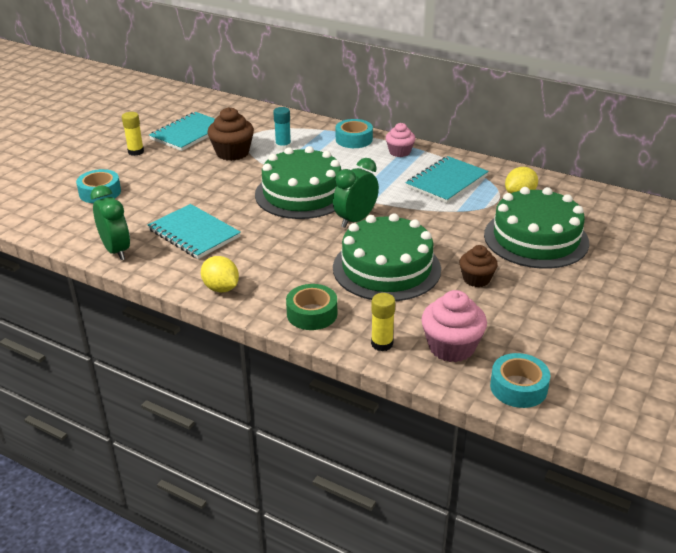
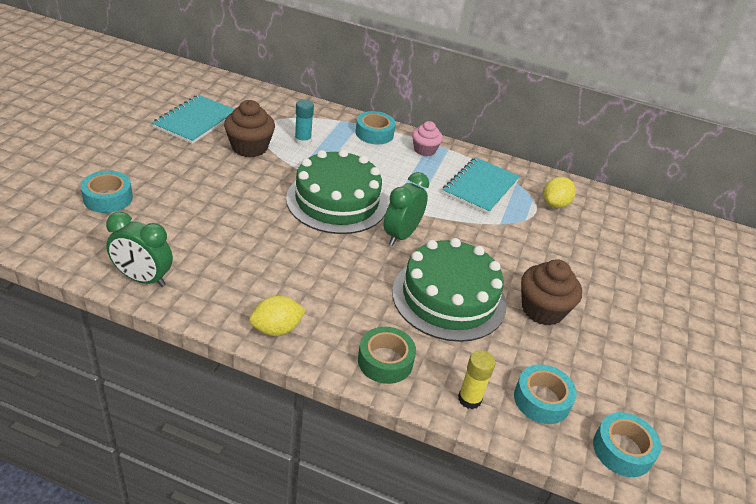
camera: 15 degrees left, 5 degrees up
green clock [91,185,130,260] -> green clock turned 150 degrees clockwise [106,212,173,287]
yellow glue stick [122,112,144,156] -> none
turquoise notebook [148,204,241,259] -> none
yellow lemon [201,256,239,292] -> yellow lemon turned 60 degrees counterclockwise [249,296,306,336]
pink cupcake [421,290,487,362] -> turquoise tape [514,364,577,424]
brown cupcake [459,245,498,287] -> brown cupcake [521,259,582,326], size x1.54
green cake [484,187,589,269] -> none

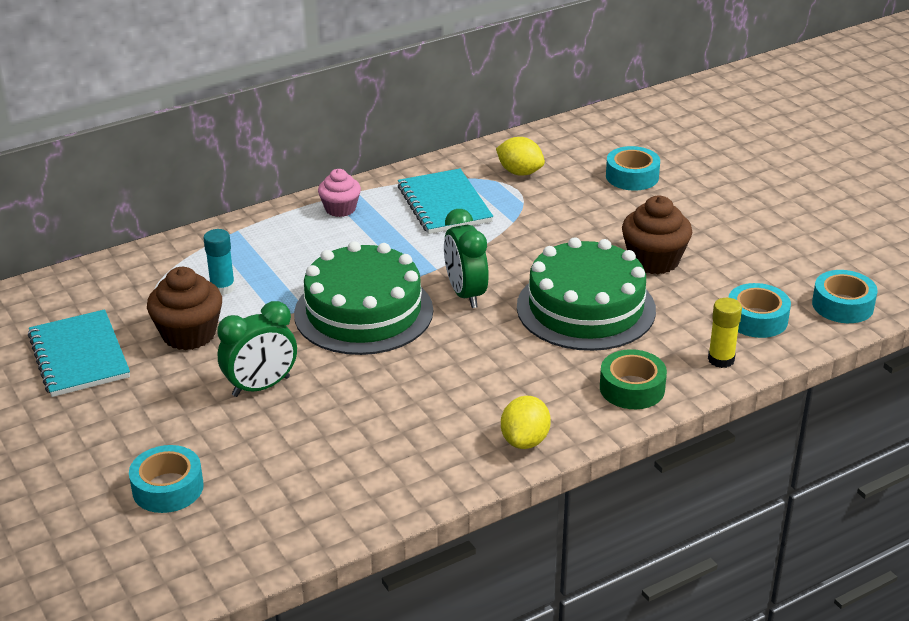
camera: 45 degrees left, 5 degrees down
green clock [106,212,173,287] -> green clock moved to [217,301,297,397]
turquoise tape [355,111,396,144] -> turquoise tape moved to [606,146,660,191]
yellow lemon [543,177,576,208] -> yellow lemon turned 45 degrees counterclockwise [496,137,545,176]

